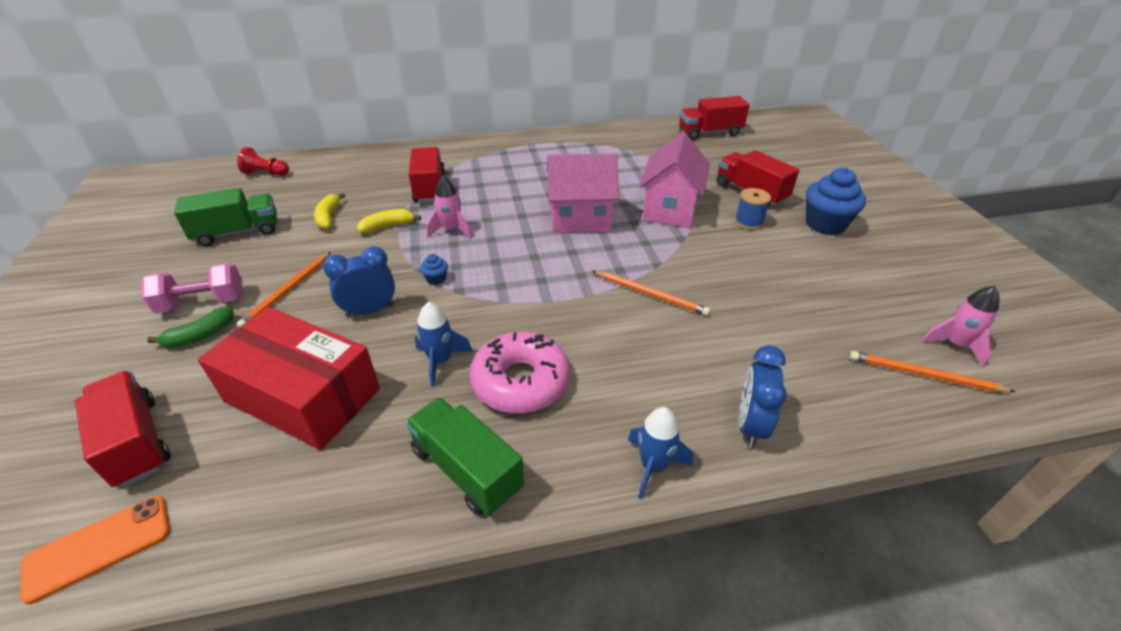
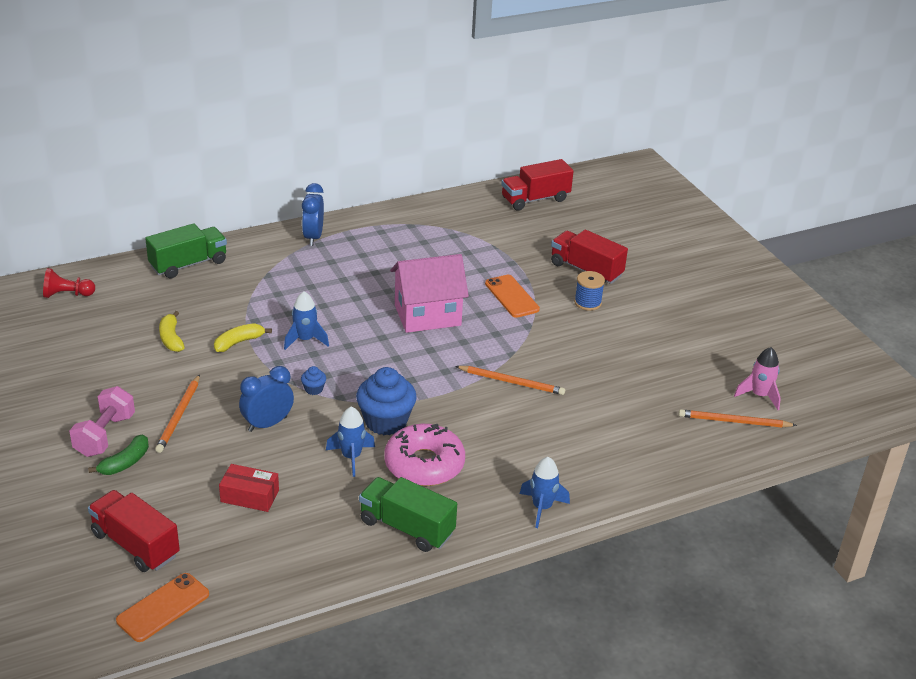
camera: 15 degrees left, 5 degrees down
pink dumbbell [142,263,243,313] -> pink dumbbell turned 45 degrees counterclockwise [69,386,135,457]
green truck [174,188,277,246] -> green truck moved to [145,223,227,279]
red box [198,307,380,450] -> red box [219,464,279,512], size x0.46
red truck [409,147,445,203] -> none
pink rocket [427,176,472,239] -> blue rocket [284,291,329,350]
pink house [639,132,710,228] -> orange phone [485,275,540,318]
blue clock [739,345,786,448] -> blue clock moved to [302,183,324,246]
blue cupcake [806,168,866,235] -> blue cupcake moved to [356,367,417,435]

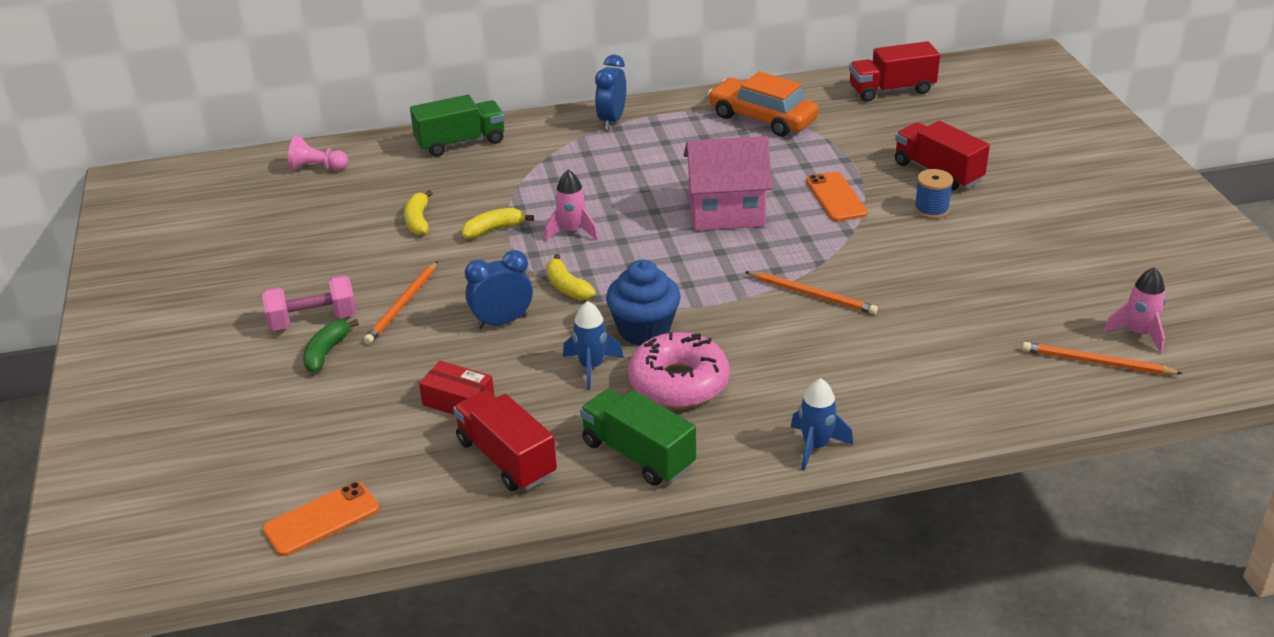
camera: 15 degrees right, 0 degrees up
red pawn [43,268,95,298] -> pink pawn [288,136,348,171]
pink dumbbell [69,386,135,457] -> pink dumbbell turned 45 degrees clockwise [262,275,356,331]
green banana [88,434,149,475] -> green banana turned 150 degrees clockwise [303,319,359,372]
red truck [88,490,180,572] -> red truck moved to [453,390,557,491]
blue rocket [284,291,329,350] -> pink rocket [544,170,599,241]
blue cupcake [301,366,326,395] -> yellow banana [546,254,596,300]
none -> orange car [708,71,819,137]

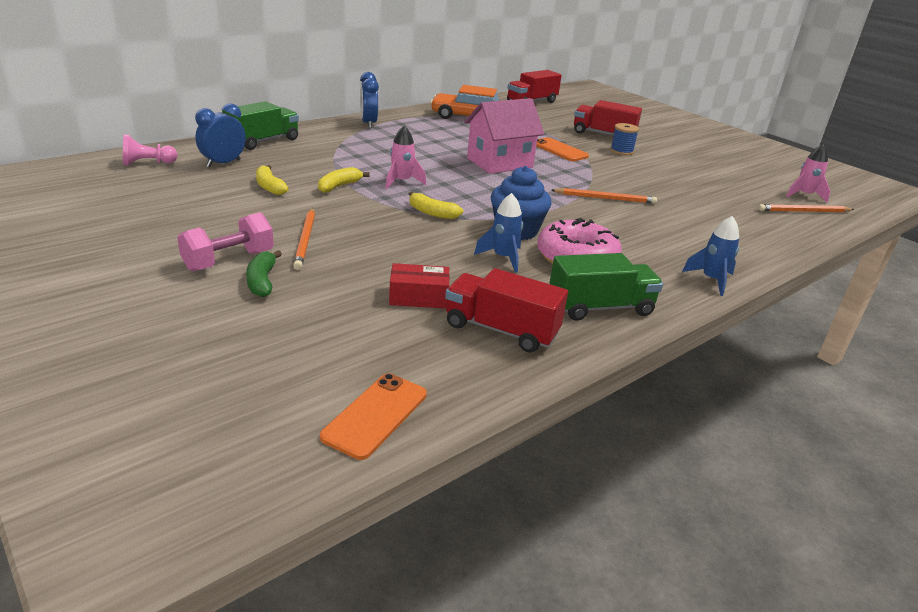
camera: 30 degrees left, 5 degrees down
blue clock [465,250,533,329] -> blue clock moved to [195,103,246,168]
green truck [580,389,696,486] -> green truck turned 150 degrees clockwise [549,253,663,321]

